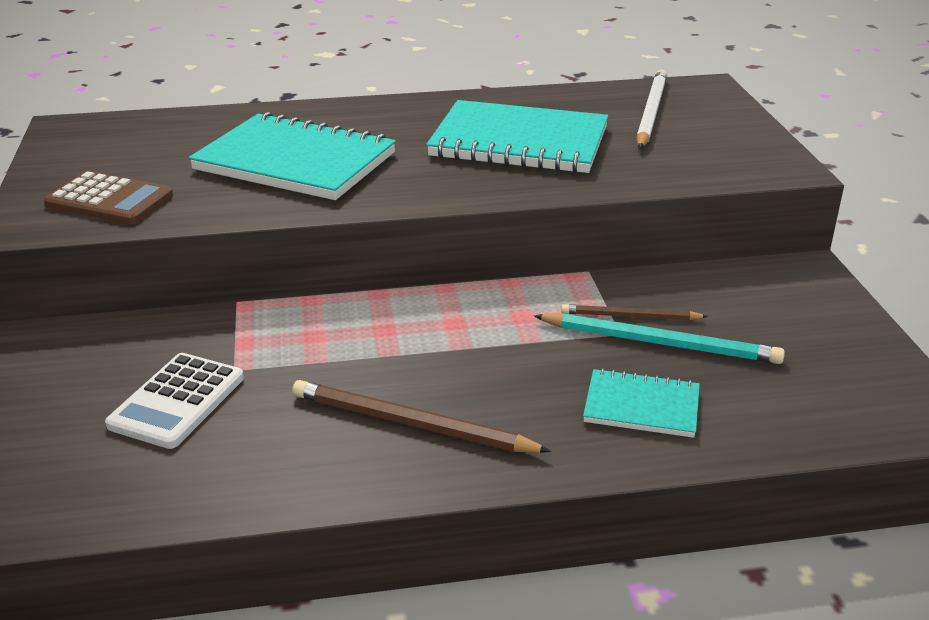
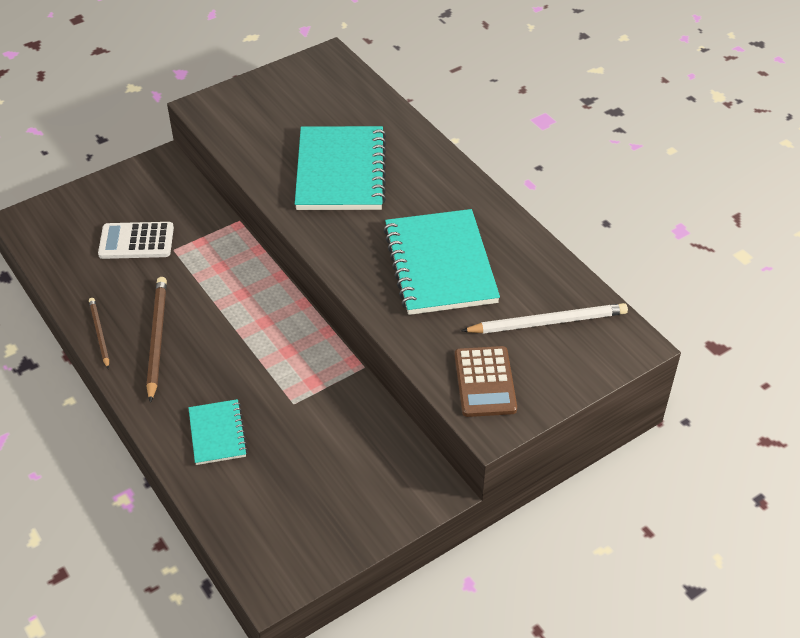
camera: 65 degrees right, 15 degrees up
brown calculator [44,171,173,224] -> brown calculator moved to [455,346,517,417]
turquoise pencil [534,313,785,364] -> none
brown pencil [561,304,708,320] -> brown pencil moved to [89,298,109,369]

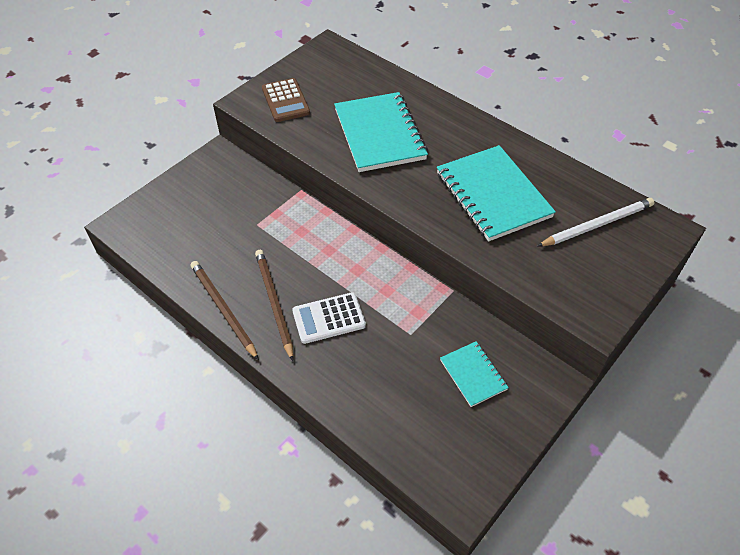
camera: 15 degrees left, 5 degrees up
brown pencil [89,298,109,369] -> brown pencil [191,261,259,360], size x1.65
white calculator [98,222,174,259] -> white calculator moved to [292,292,366,344]
turquoise notebook [189,399,248,465] -> turquoise notebook moved to [440,341,509,407]
brown calculator [455,346,517,417] -> brown calculator moved to [262,78,310,122]

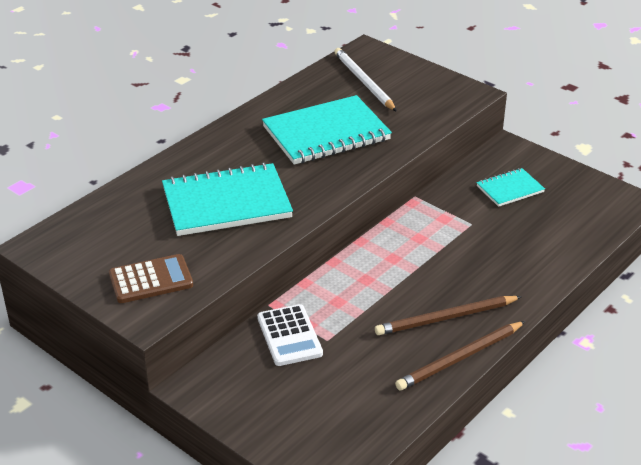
camera: 90 degrees left, 15 degrees down
white calculator [292,292,366,344] -> white calculator moved to [257,304,323,366]

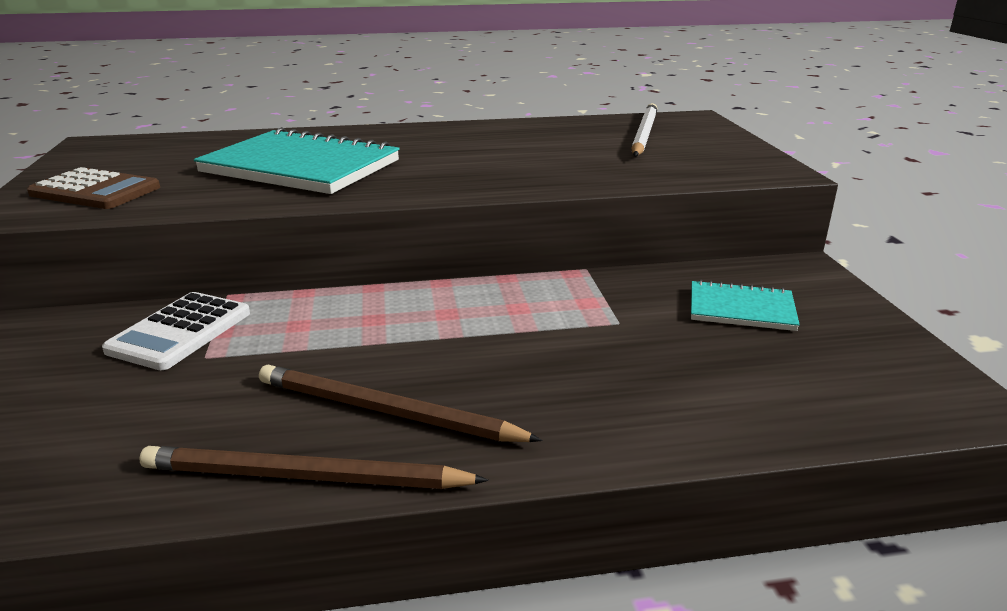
camera: 40 degrees right, 10 degrees down
turquoise notebook [262,95,392,165] -> none

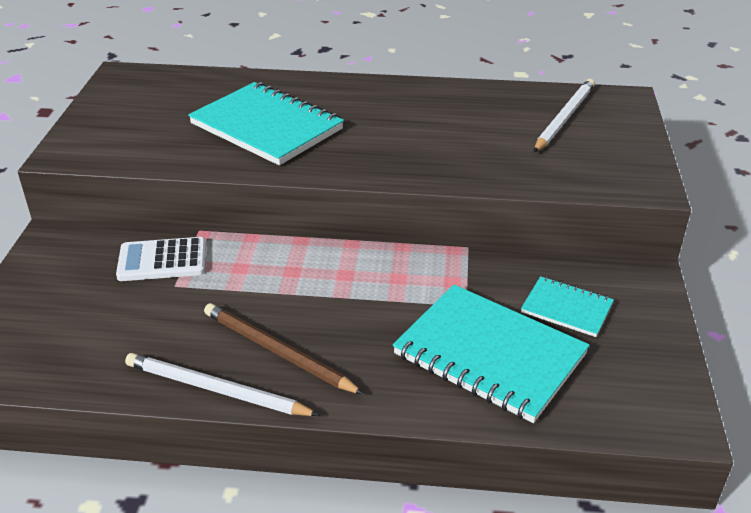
camera: 15 degrees right, 10 degrees up
brown calculator [27,167,160,209] -> none
white calculator [102,292,250,370] -> white calculator turned 45 degrees clockwise [116,237,206,281]
brown pencil [139,446,489,489] -> white pencil [125,353,320,416]
none -> turquoise notebook [393,284,590,423]

